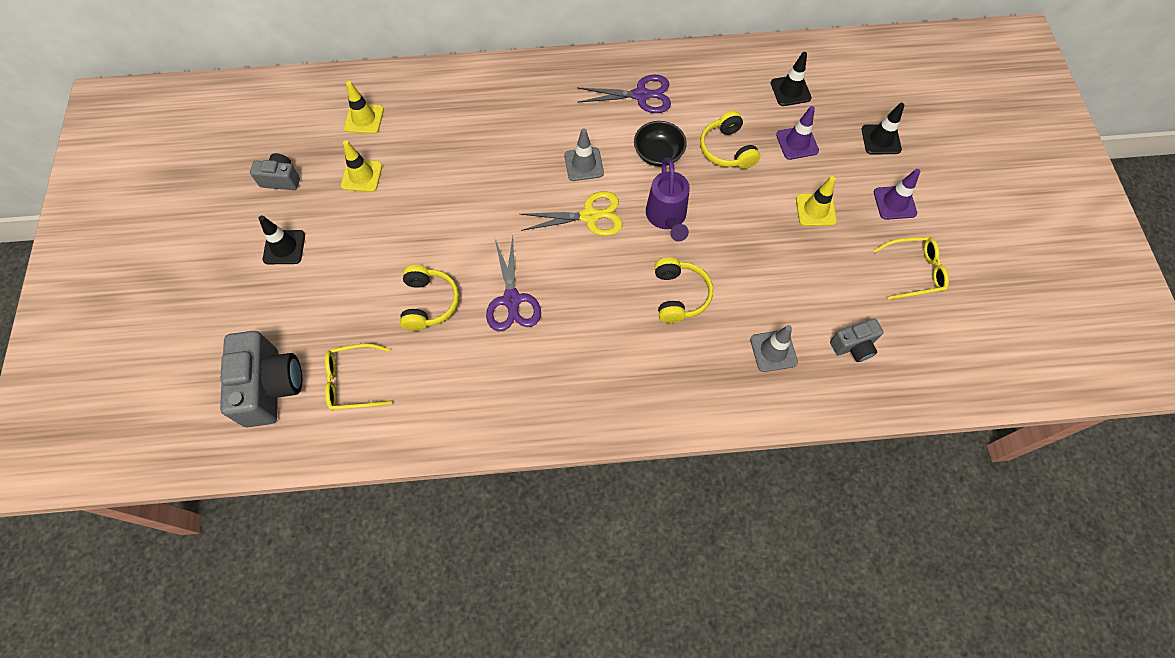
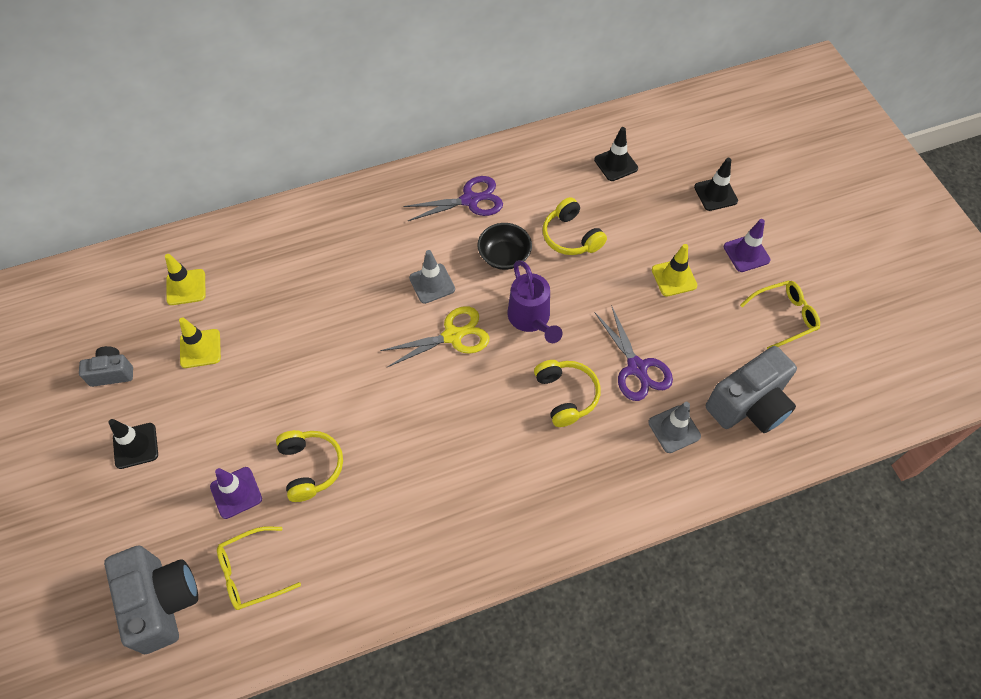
camera: 15 degrees left, 5 degrees down
purple scissors [486,236,541,331] -> purple scissors moved to [594,305,673,401]
purple traffic cone [776,106,819,160] -> purple traffic cone moved to [210,467,262,519]
grey camera [830,318,883,362] -> grey camera [706,346,797,433], size x1.84

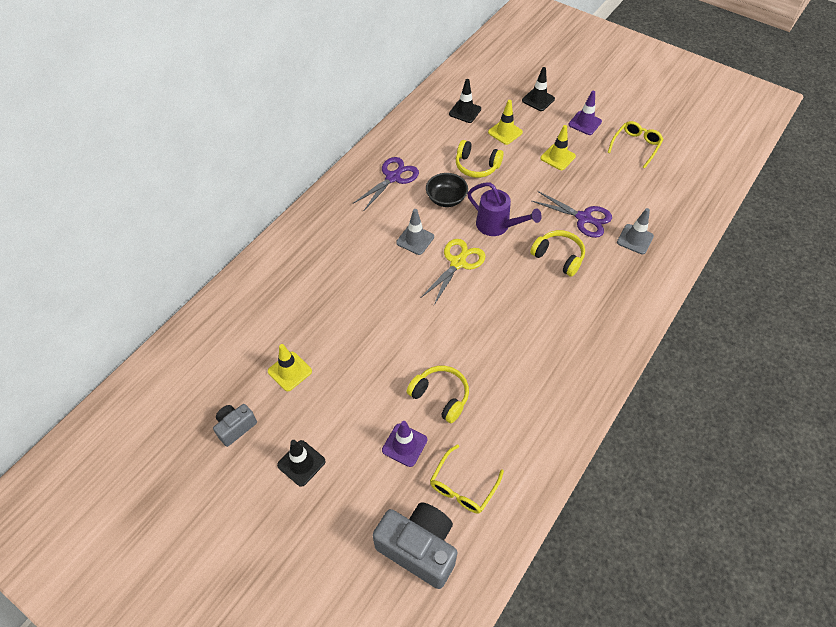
camera: 35 degrees left, 5 degrees down
yellow traffic cone [165,254,206,305] -> yellow traffic cone moved to [488,100,523,145]
grey camera [706,346,797,433] -> none

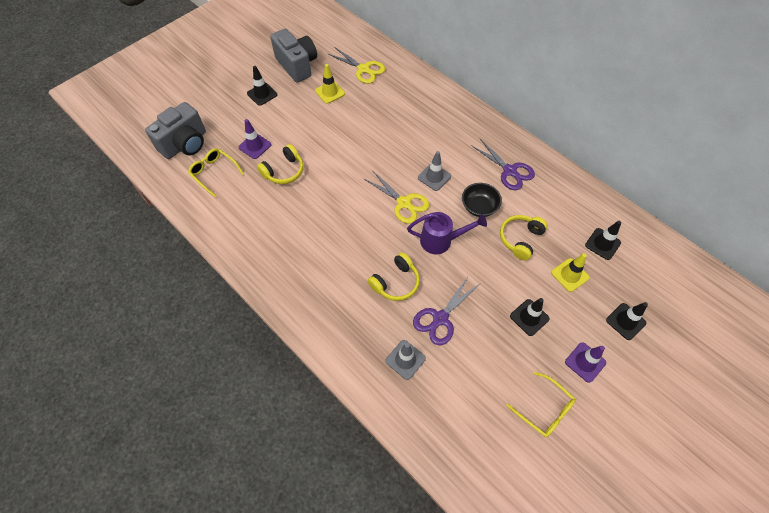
camera: 100 degrees right, 5 degrees up
grey camera [213,404,257,447] -> grey camera [270,29,317,83], size x1.84
purple watering can [467,182,542,236] -> purple watering can turned 135 degrees counterclockwise [407,212,487,255]
yellow traffic cone [540,125,576,170] -> black traffic cone [510,298,550,336]
none -> yellow scissors [328,47,385,84]

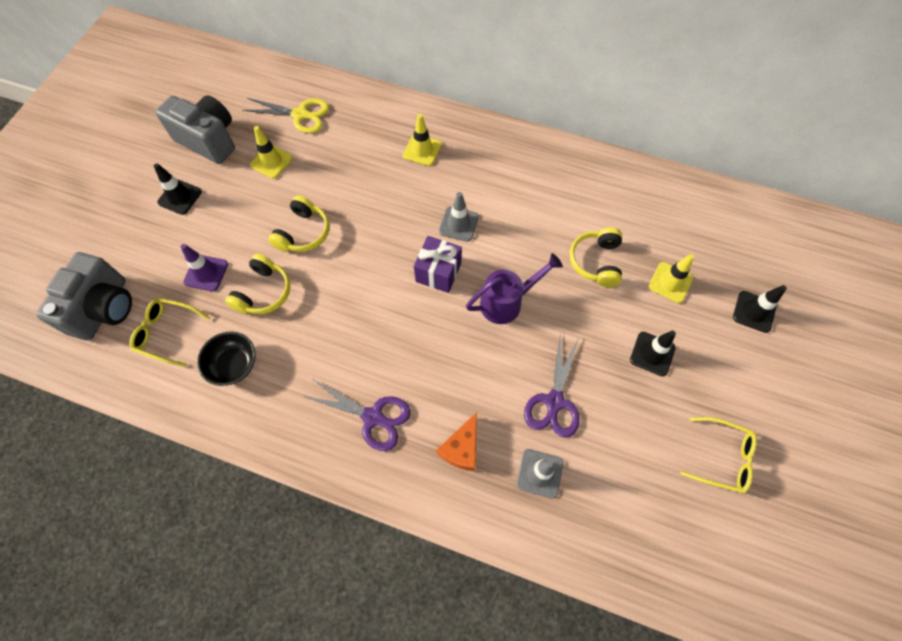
camera: 25 degrees left, 5 degrees up
yellow scissors [364,170,430,224] -> purple gift [414,236,462,293]
yellow headphones [368,252,420,301] -> yellow headphones moved to [268,195,330,252]
black bowl [462,183,502,217] -> black bowl moved to [197,331,256,386]
purple scissors [471,139,535,190] -> purple scissors moved to [303,379,411,451]
purple traffic cone [565,342,606,383] -> none
black traffic cone [585,221,621,260] -> none
none -> yellow traffic cone [403,114,442,166]
none -> orange cheese [437,412,477,471]

